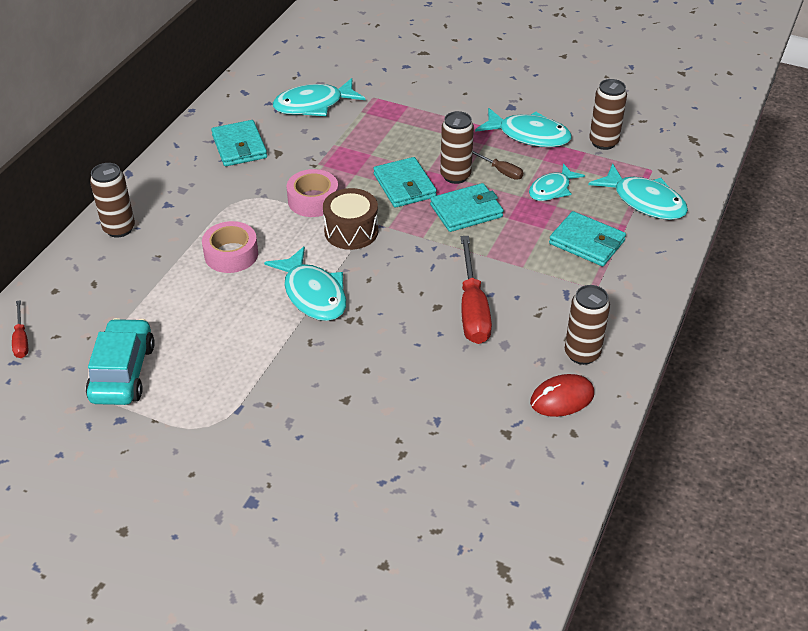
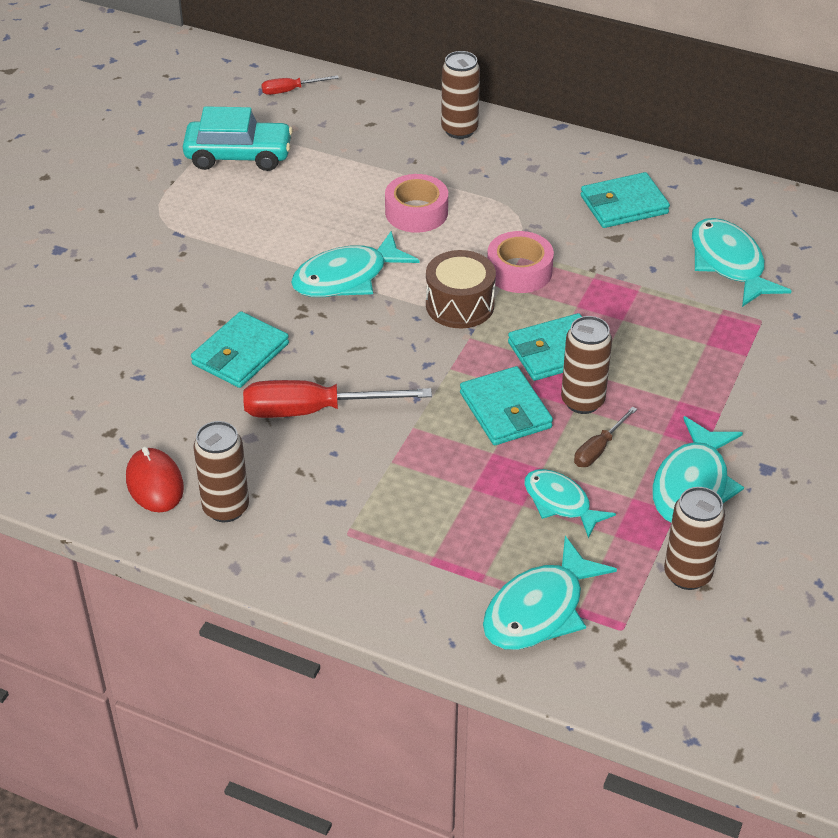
camera: 90 degrees right, 0 degrees up
turquoise wallet [549,211,626,266] -> turquoise wallet moved to [191,311,289,388]

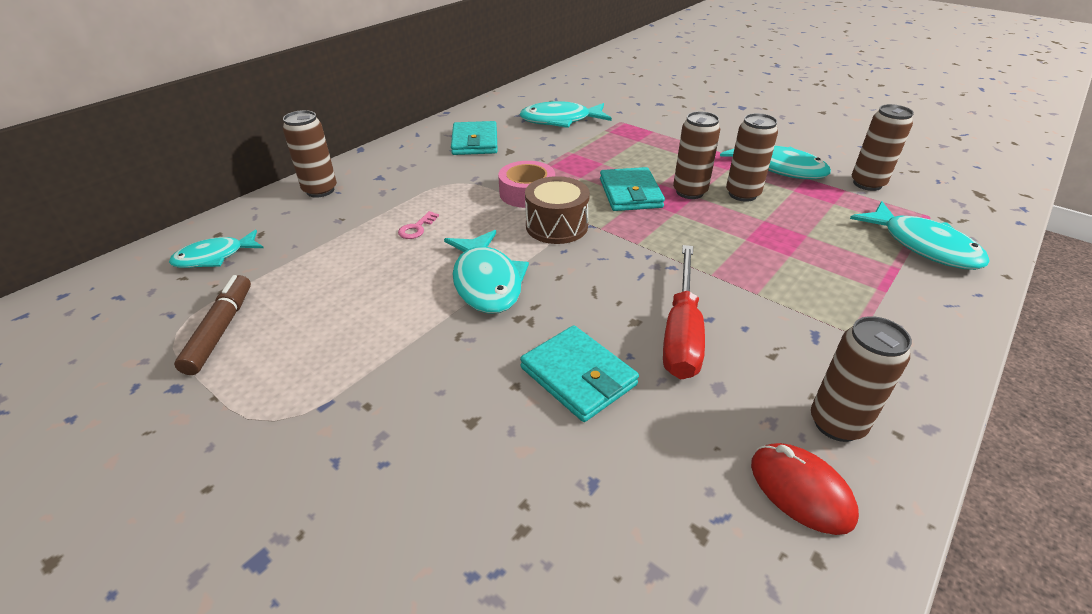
camera: 75 degrees left, 5 degrees down
red mouse [126,447,184,513] -> red mouse turned 60 degrees clockwise [751,443,859,535]
turquoise car [183,106,293,171] -> brown marker [174,275,251,375]
red screwdriver [261,75,339,95] -> none
pink tape [385,174,448,233] -> pink key [398,211,439,239]
turquoise wallet [460,366,553,445] -> none
turquoise fish [524,469,616,538] -> turquoise fish moved to [169,230,263,268]
brown screwdriver [574,407,637,467] -> brown can [726,113,778,202]

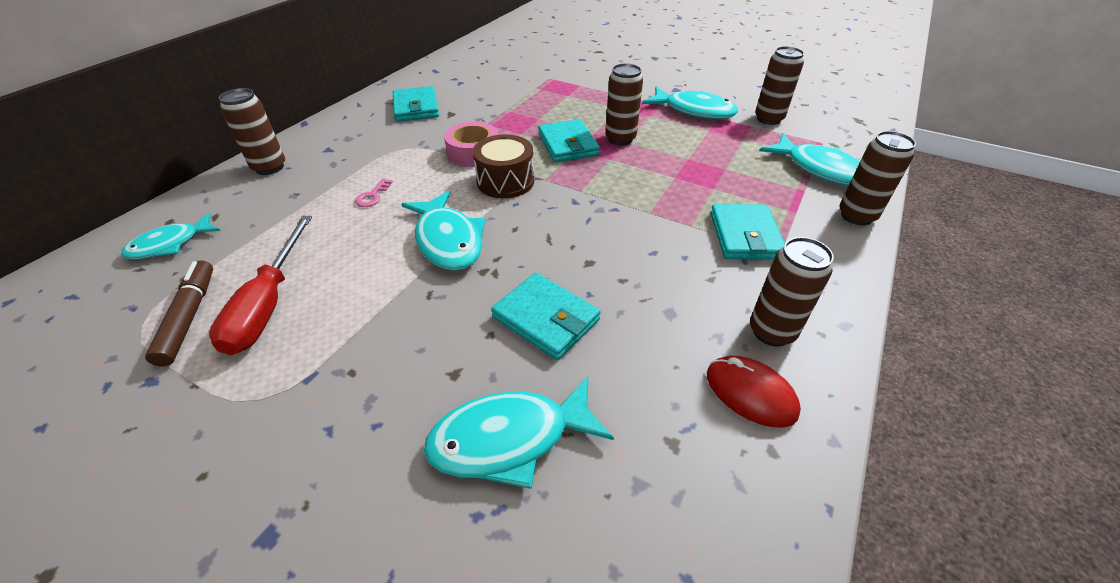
camera: 10 degrees left, 5 degrees up
turquoise fish [519,101,612,128] -> turquoise fish moved to [424,377,614,489]
red screwdriver [663,245,705,379] -> red screwdriver moved to [209,216,312,355]
brown can [726,113,778,202] -> brown can moved to [840,131,916,225]
none -> turquoise wallet [710,204,785,260]

